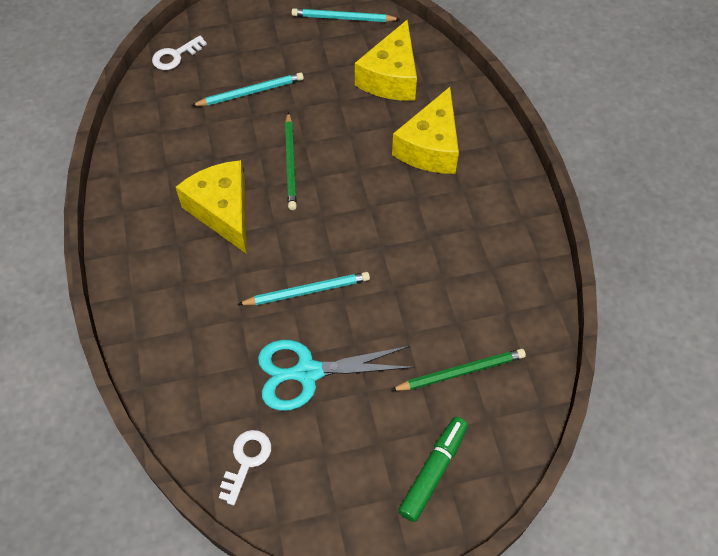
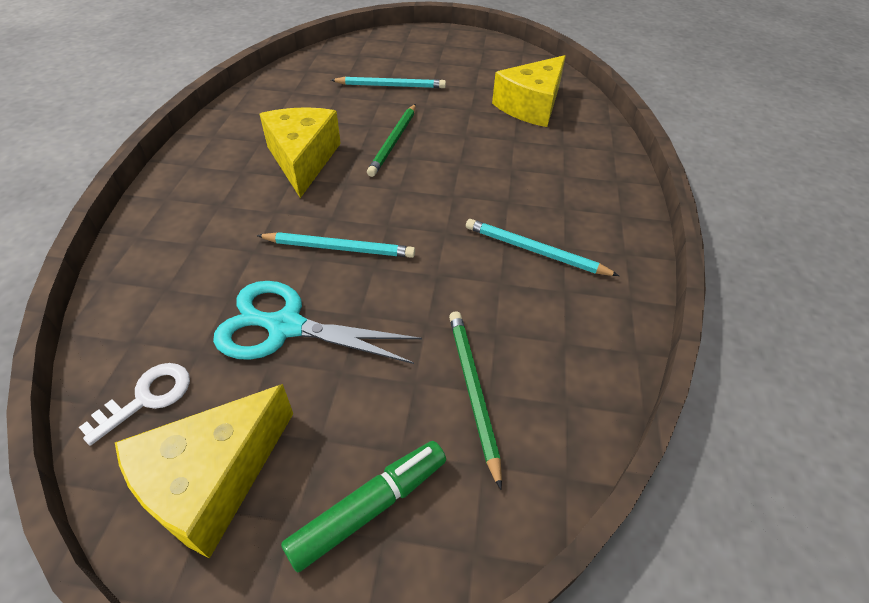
camera: 20 degrees right, 10 degrees down
white key [152,35,207,70] -> none
turquoise pencil [291,8,400,22] -> turquoise pencil moved to [466,219,619,276]
green pencil [390,348,526,391] -> green pencil turned 105 degrees counterclockwise [449,311,502,490]
yellow cheese [392,87,459,174] -> yellow cheese moved to [115,384,293,559]

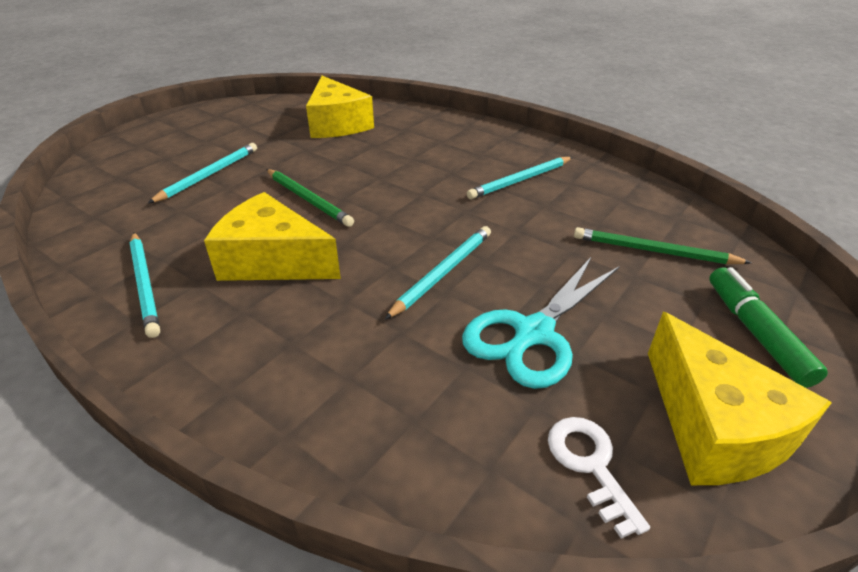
camera: 60 degrees left, 10 degrees down
none -> turquoise pencil [129,233,160,338]

